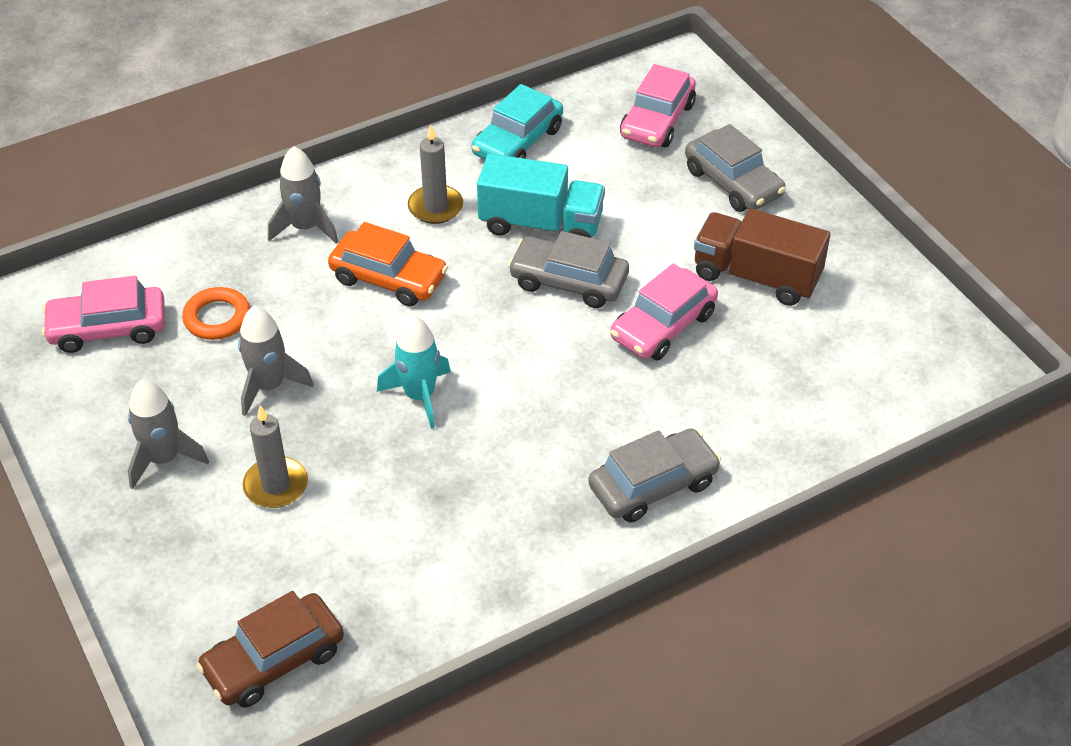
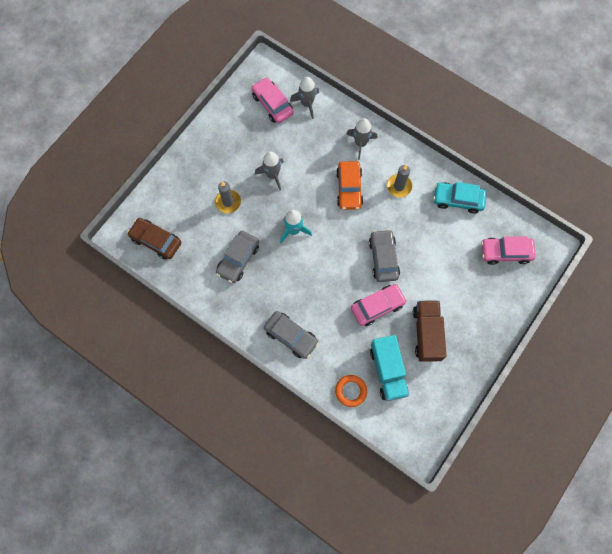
camera: 65 degrees right, 25 degrees up
grey rocket [128,379,209,489] -> grey rocket moved to [290,77,319,119]
orange ring [182,287,250,340] -> orange ring moved to [335,375,367,407]
turquoise truck [477,154,605,238] -> turquoise truck moved to [370,335,409,401]
pink car [610,263,718,360] -> pink car turned 135 degrees clockwise [351,284,407,326]
grey car [685,124,786,212] -> grey car moved to [216,231,259,283]

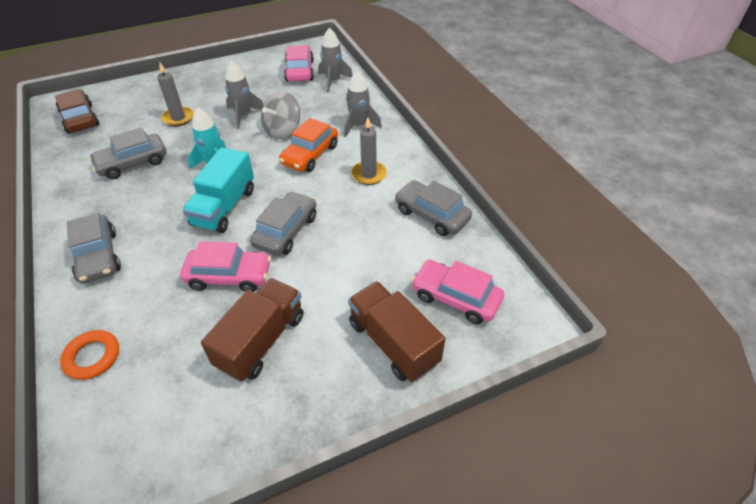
camera: 30 degrees right, 25 degrees down
turquoise truck [370,335,409,401] -> turquoise truck moved to [182,147,254,233]
turquoise car [433,182,486,214] -> grey car [395,180,472,236]
none -> grey spinning top [261,91,300,139]
none -> brown truck [348,281,446,382]

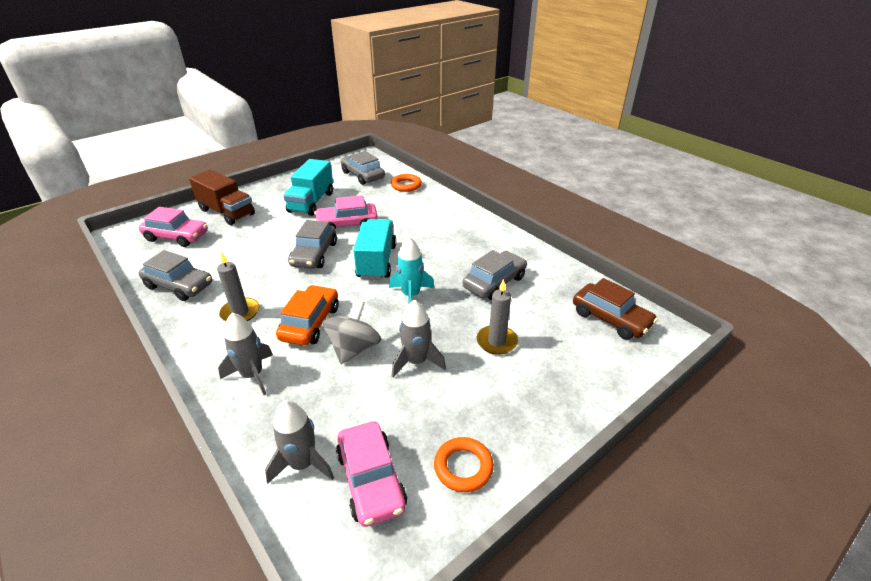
camera: 165 degrees right, 10 degrees down
grey car [67,213,121,284] -> grey car moved to [341,151,385,185]
brown truck [201,278,304,382] -> turquoise truck [283,159,333,216]
none -> orange ring [434,437,494,492]

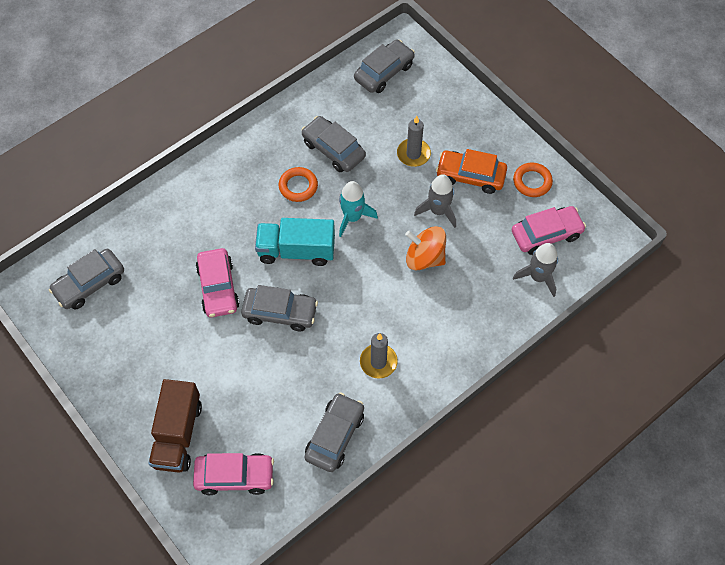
camera: 90 degrees left, 25 degrees up
pink car [139,207,208,247] -> pink car turned 75 degrees clockwise [193,453,274,495]
brown truck [189,169,255,225] -> brown truck turned 150 degrees clockwise [148,379,202,473]
grey rocket [218,313,273,395] -> none
orange car [276,285,339,346] -> orange car moved to [436,149,507,194]
turquoise truck [283,159,333,216] -> none
grey spinning top [322,300,381,364] -> orange spinning top [405,226,446,271]
orange ring [391,174,422,192] -> orange ring moved to [279,167,318,202]
brown car [573,278,658,340] -> grey car [354,40,415,93]

